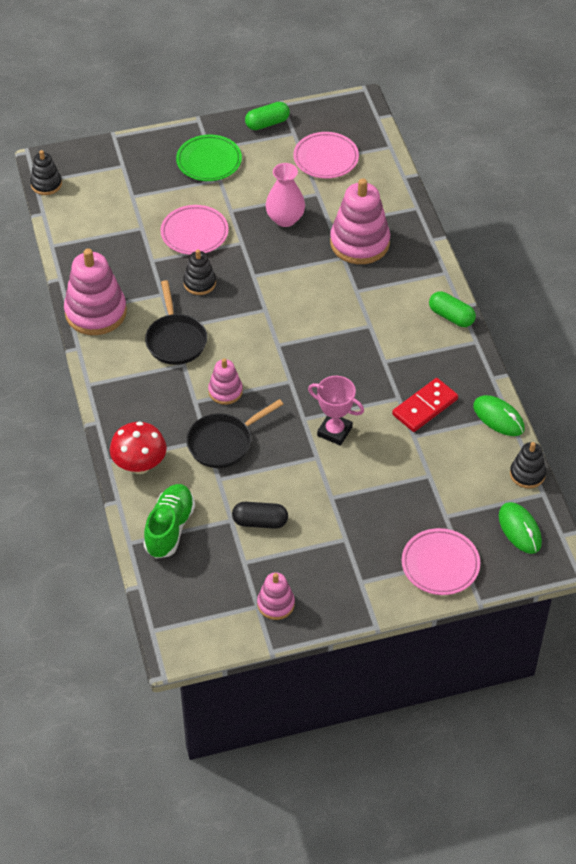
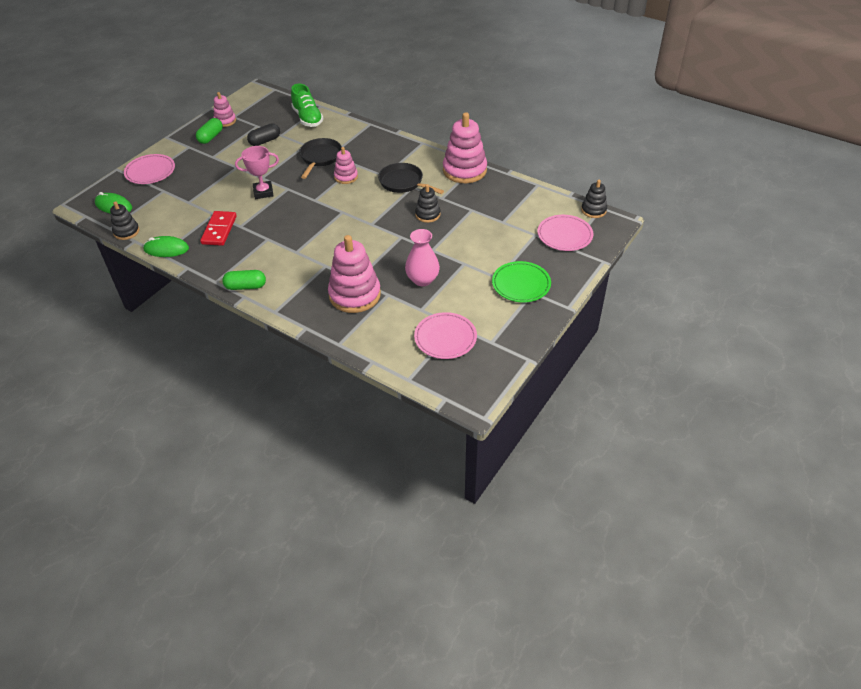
camera: 140 degrees right, 5 degrees down
red mushroom [110,422,167,474] -> none
pink plate [161,205,229,255] -> pink plate moved to [537,215,593,251]
green capsule [245,102,290,130] -> green capsule moved to [196,118,223,144]

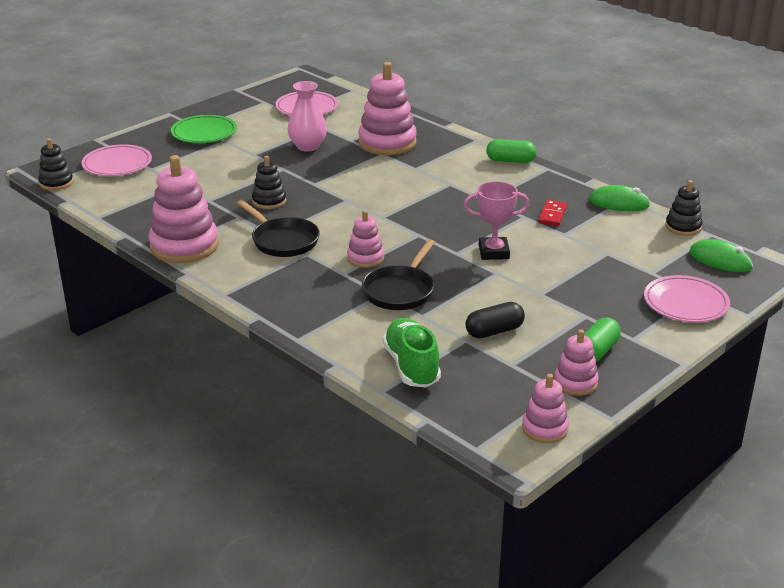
camera: 170 degrees left, 15 degrees down
red domino [200,211,237,246] -> red domino [538,200,567,226], size x0.66
none -> pink stacking toy [522,374,569,443]

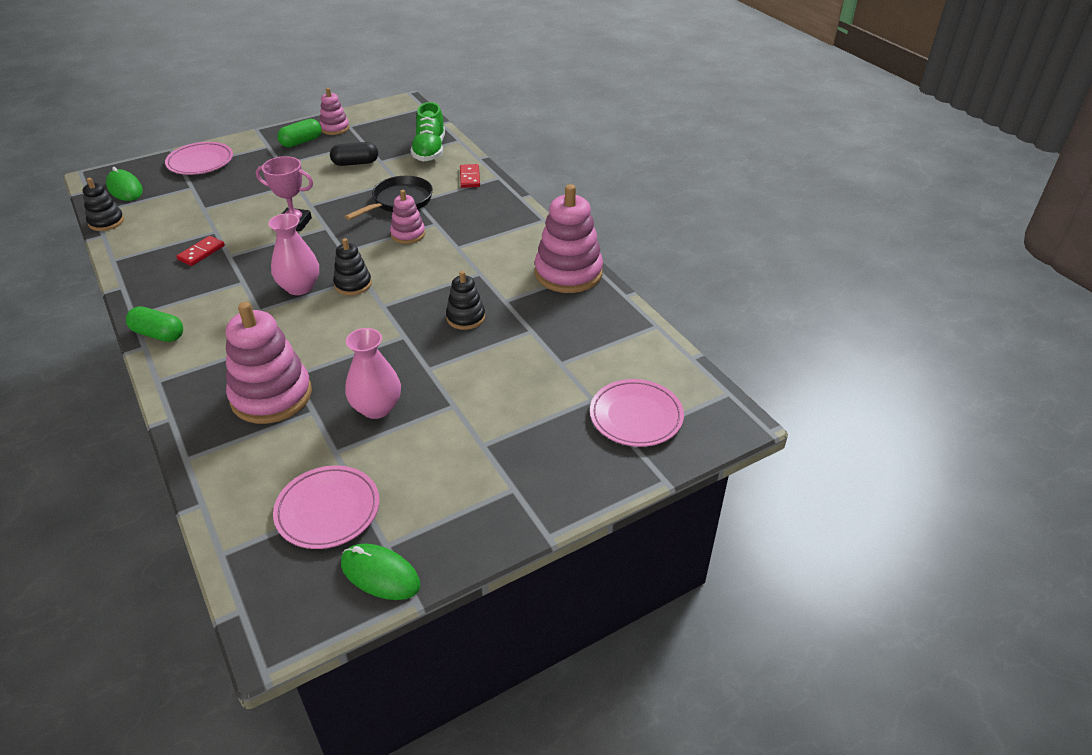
camera: 165 degrees left, 10 degrees up
black stacking toy [38,138,73,190] -> black stacking toy moved to [333,238,372,295]
green plate [171,115,237,143] -> none
black pan [237,200,320,257] -> none
pink stacking toy [522,374,569,443] -> none
green mouse [589,185,650,211] -> green mouse moved to [341,544,420,600]
none -> pink vase [268,213,319,295]
none -> red domino [460,164,480,188]

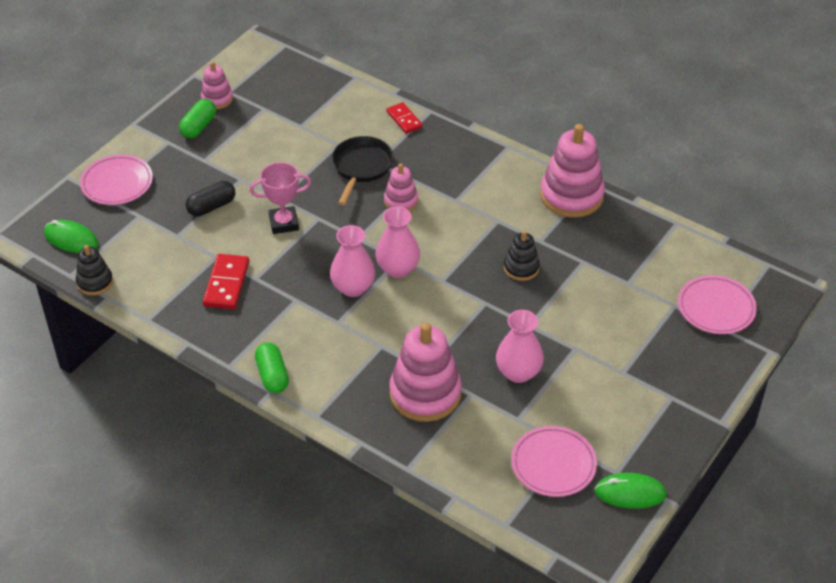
camera: 25 degrees left, 5 degrees up
green capsule [126,306,183,342] -> green capsule turned 75 degrees clockwise [255,343,289,393]
red domino [176,236,225,266] -> red domino [203,254,249,309], size x1.51
black capsule [330,142,378,166] -> black capsule moved to [186,181,235,216]
black stacking toy [333,238,372,295] -> pink vase [375,207,420,278]
green shoe [411,102,445,161] -> none

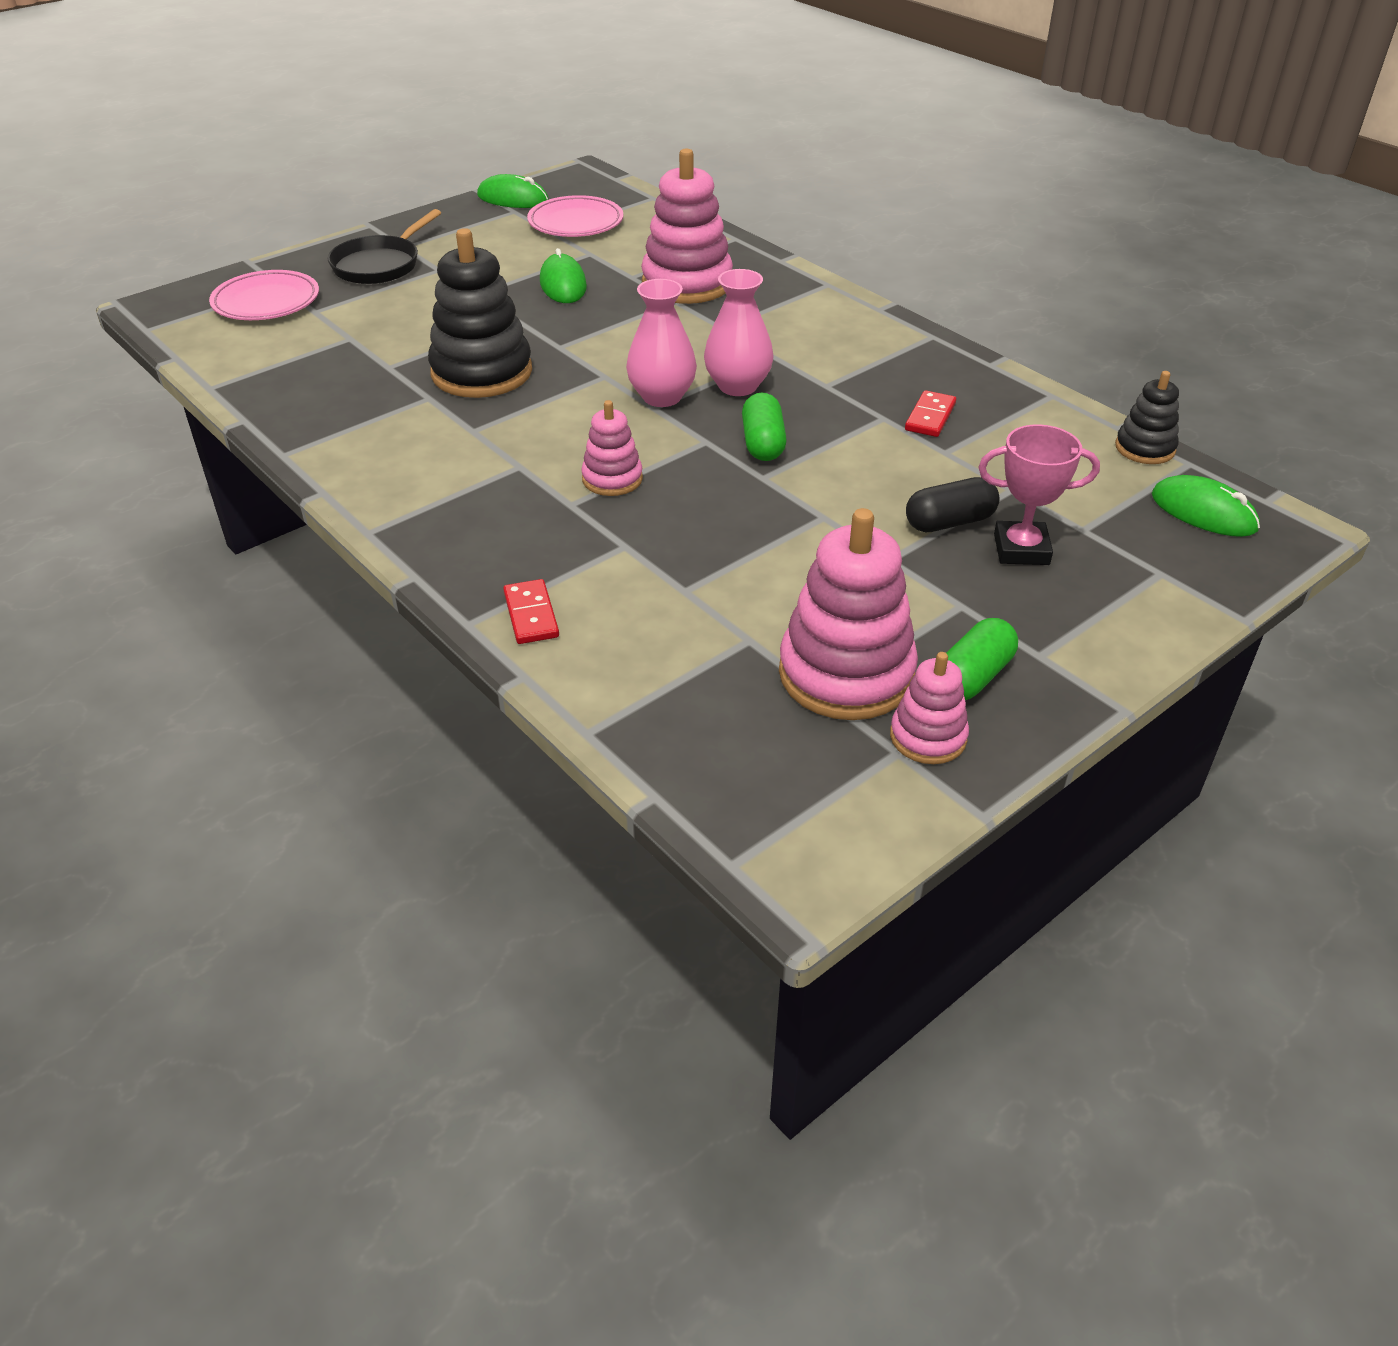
camera: 165 degrees left, 5 degrees down
pink plate [80,154,153,205] -> none
red domino [203,254,249,309] -> red domino [905,390,956,437], size x0.66
pink trophy [249,162,311,234] -> pink trophy moved to [978,424,1100,565]
green capsule [255,343,289,393] -> green capsule moved to [742,392,787,461]
black pan [332,136,394,205] -> black pan moved to [328,209,441,284]
pink vase [496,310,544,383] -> green mouse [540,248,587,303]
black stacking toy [504,230,540,281] -> black stacking toy [428,228,532,398], size x1.86
pink stacking toy [540,124,605,218] -> pink stacking toy moved to [779,508,918,720]

